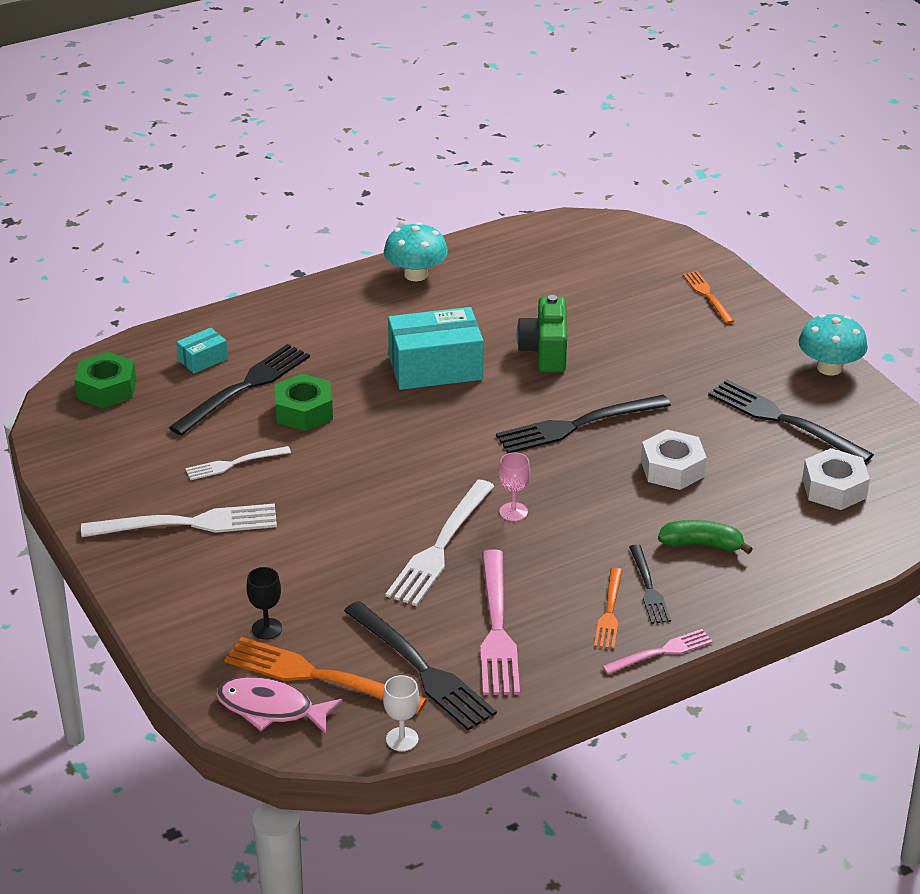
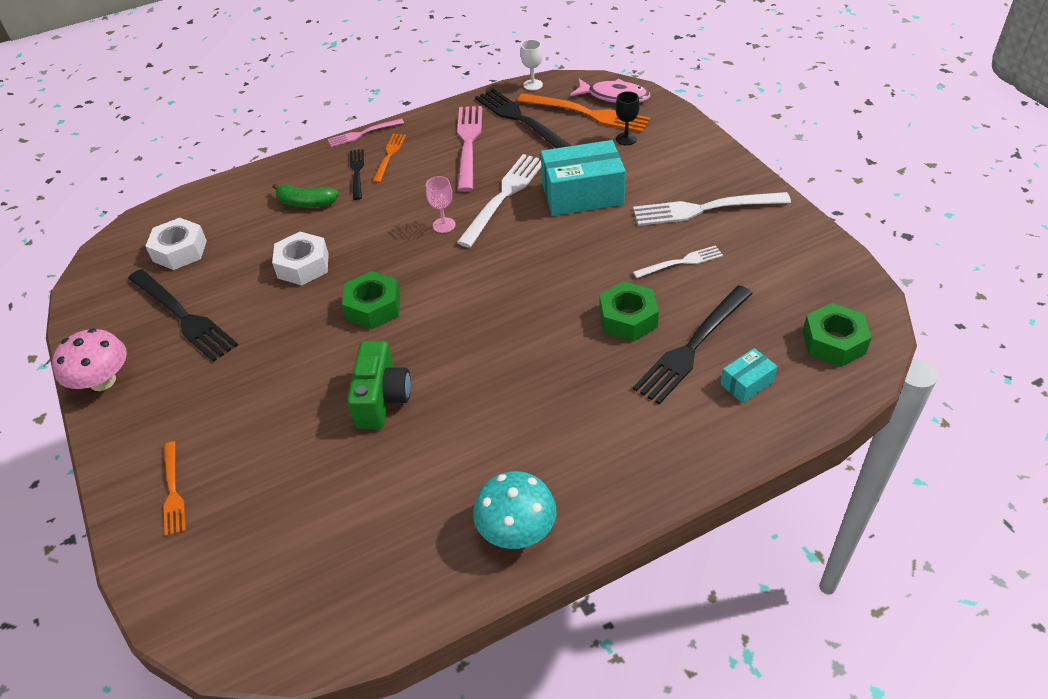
camera: 175 degrees left, 10 degrees up
turquoise box [388,307,484,390] -> turquoise box moved to [541,140,626,216]
black fork [496,395,671,453] -> green nut [342,271,400,329]
turquoise mushroom [799,314,868,376] -> pink mushroom [52,328,127,391]

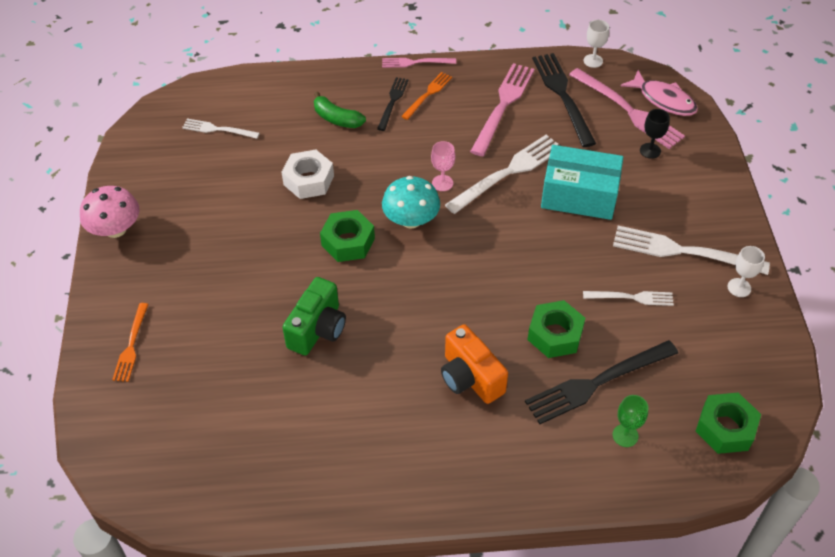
camera: 20 degrees right, 5 degrees up
black fork [128,269,238,362] -> none
white nut [145,218,207,270] -> white fork [182,119,260,139]
turquoise mushroom [473,471,556,549] -> turquoise mushroom moved to [382,176,440,229]
orange fork [518,93,651,133] -> pink fork [569,68,685,149]
turquoise box [720,348,777,403] -> green goblet [613,395,648,447]
none -> orange camera [441,324,508,404]
none -> white goblet [728,246,765,297]

